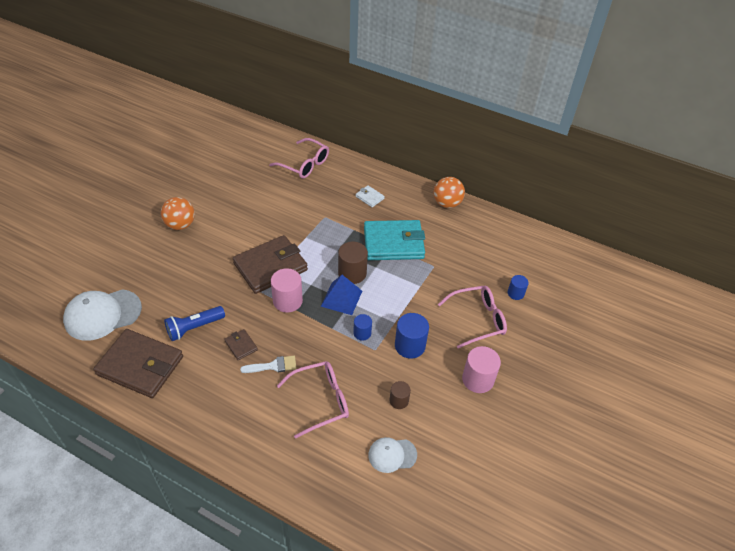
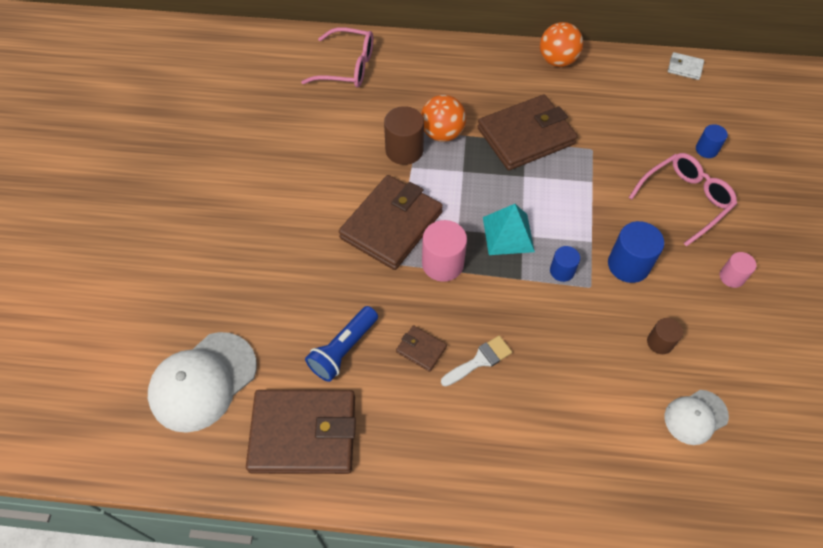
camera: 20 degrees left, 10 degrees up
orange ball [161,197,195,230] -> orange ball moved to [421,95,466,142]
pink glasses [277,361,349,439] -> none
blue pyramid [321,275,362,315] -> turquoise pyramid [483,204,535,255]
brown cylinder [338,242,368,284] -> brown cylinder moved to [384,106,424,165]
white wallet [356,185,385,207] -> white wallet moved to [668,52,704,80]
turquoise wallet [364,220,425,260] -> brown wallet [477,95,578,170]
pink cylinder [462,346,501,393] -> pink cylinder [720,252,757,288], size x0.59

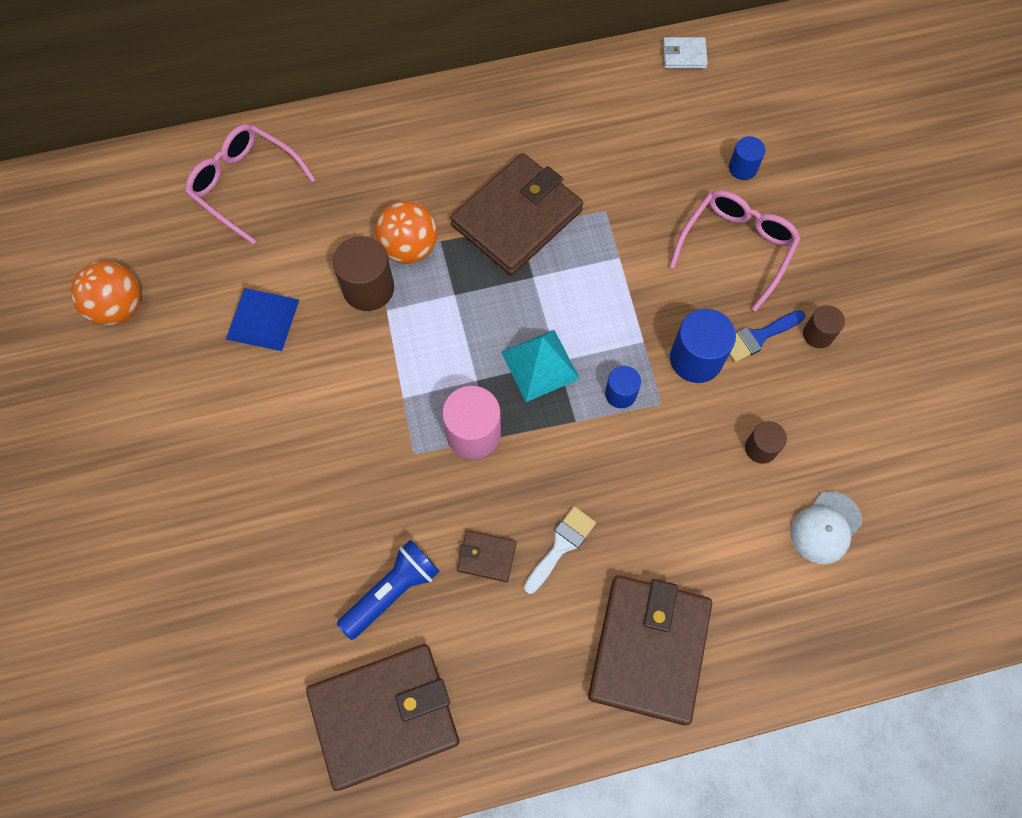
camera: 20 degrees left, 10 degrees up
white cap [148,332,257,433] -> none
pink glasses [301,27,373,87] -> pink glasses turned 135 degrees counterclockwise [185,124,316,245]
blue flashlight [305,306,378,382] -> blue flashlight turned 150 degrees counterclockwise [337,540,440,640]
brown wallet [339,175,443,270] -> brown wallet moved to [588,575,712,725]
orange ball [540,22,583,67] -> orange ball moved to [71,261,141,326]
pink cylinder [720,252,757,288] -> brown cylinder [803,305,845,348]
none -> blue pyramid [226,288,299,351]
none -> blue brush [729,310,806,362]

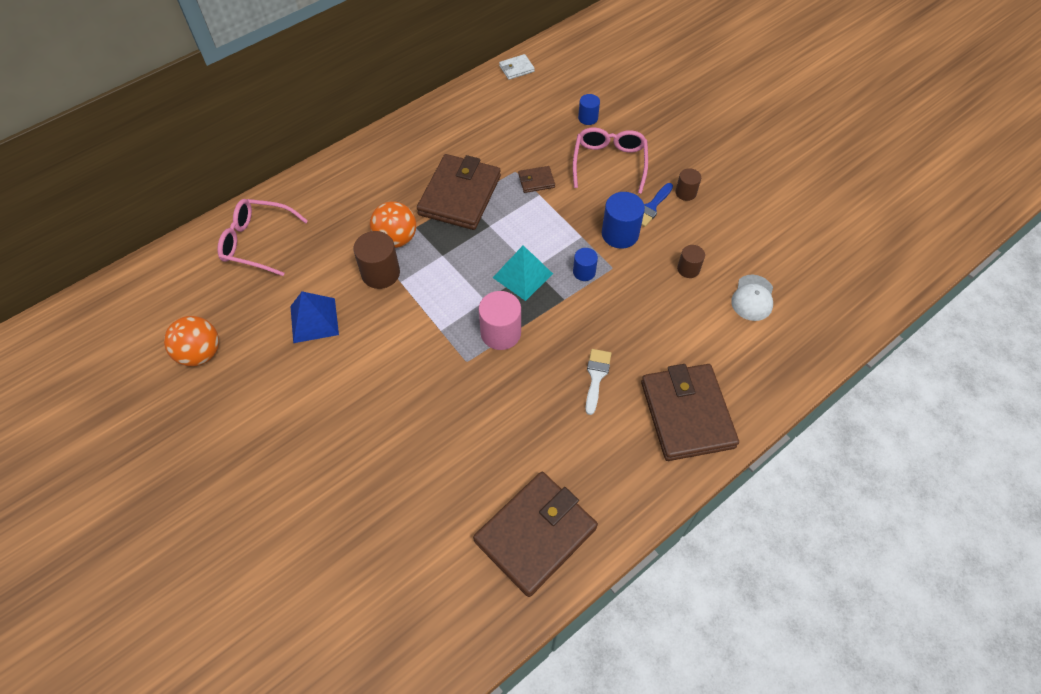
camera: 25 degrees left, 10 degrees down
blue flashlight [337,540,440,640] -> none
brown wallet [457,530,516,582] -> brown wallet moved to [518,166,555,193]

